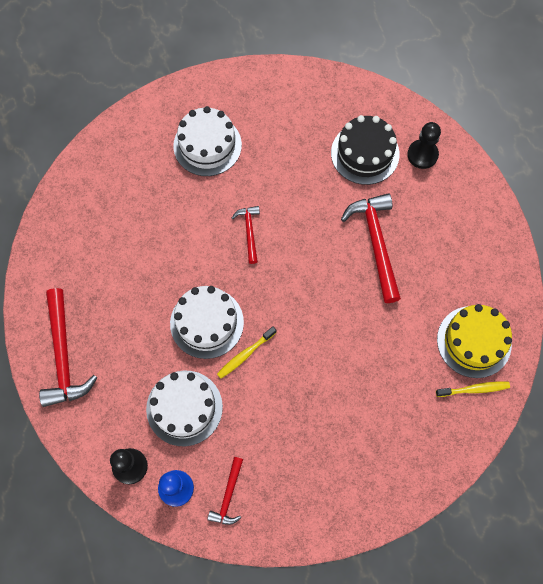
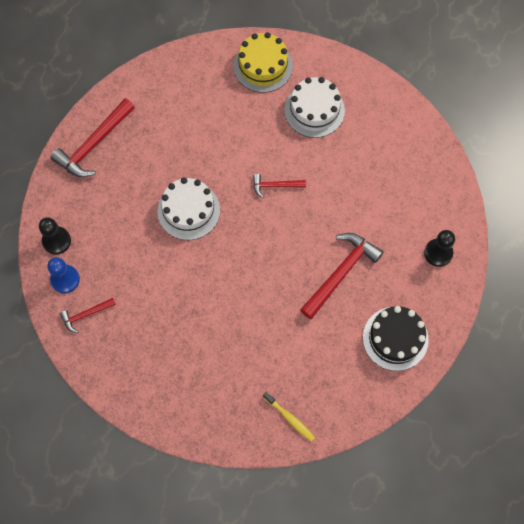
camera: 50 degrees right, 0 degrees up
white cake [146,371,223,446] -> none
yellow toothbrush [217,326,277,378] -> none
red hammer [232,206,260,264] -> red hammer turned 135 degrees counterclockwise [253,174,306,198]
black cake [331,115,400,185] -> black cake moved to [363,306,429,371]
yellow cake [437,304,512,378] -> yellow cake moved to [234,32,293,93]

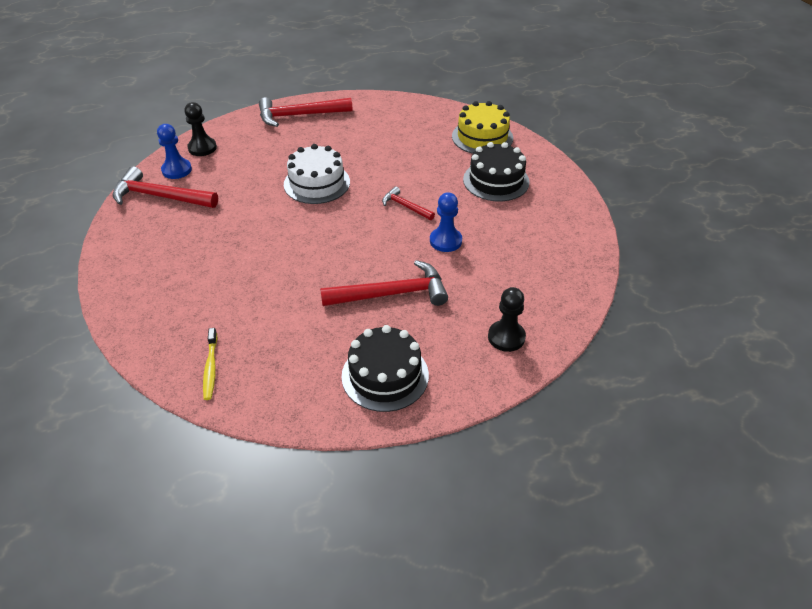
camera: 40 degrees right, 25 degrees down
red hammer [60,298,116,333] -> red hammer [113,166,218,208], size x1.86
white cake [284,77,345,138] -> black cake [463,142,530,201]
none -> blue pawn [430,192,462,252]

